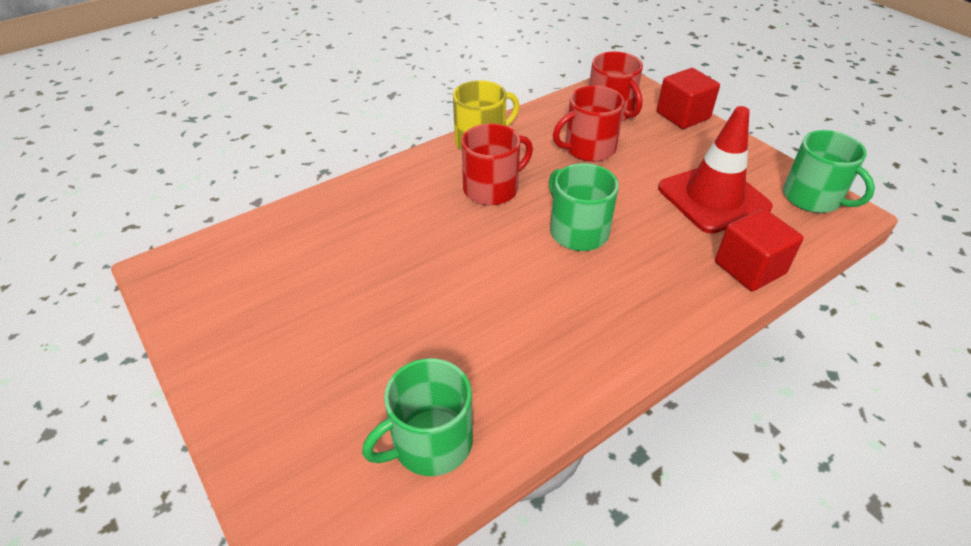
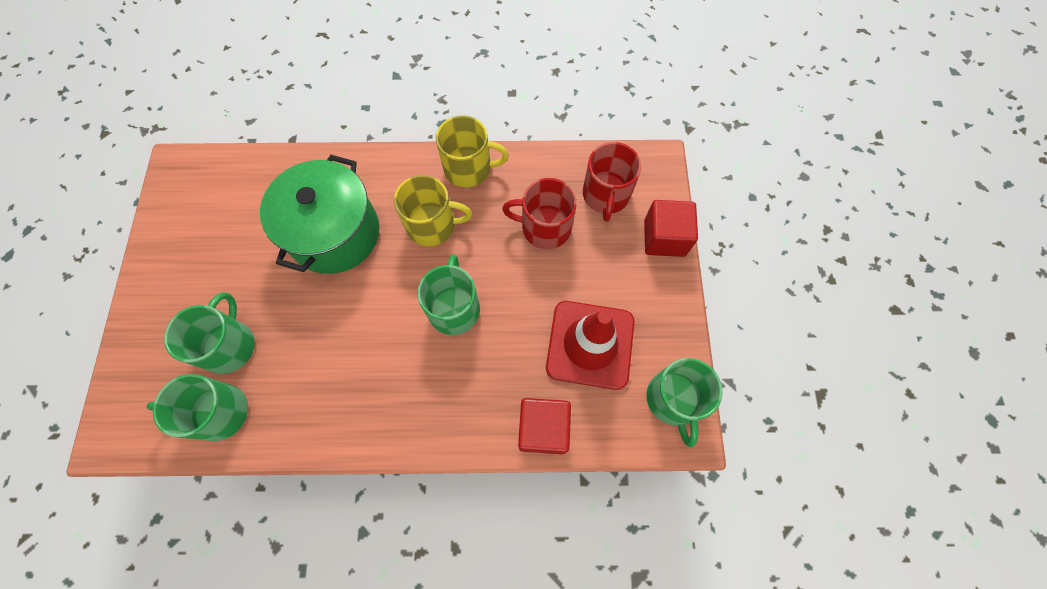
camera: 35 degrees right, 25 degrees up
red mug [462,124,533,205] -> yellow mug [394,175,472,246]
none -> green mug [164,292,255,374]
none -> green pot [260,155,379,274]

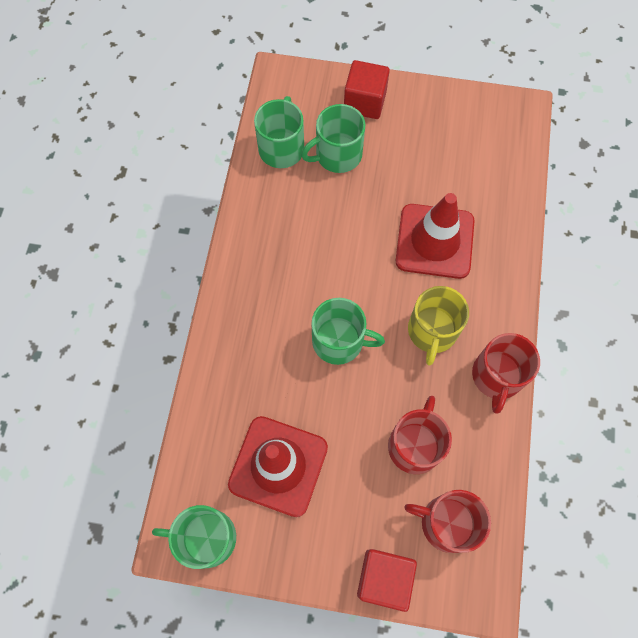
camera: 100 degrees right, 0 degrees up
green mug [164,292,255,374] -> green mug turned 135 degrees clockwise [301,104,365,173]
green pot [260,155,379,274] -> red traffic cone [395,193,474,279]
yellow mug [436,115,509,188] -> red mug [472,333,540,414]
red cube [518,398,571,454] -> red cube moved to [344,60,390,119]

